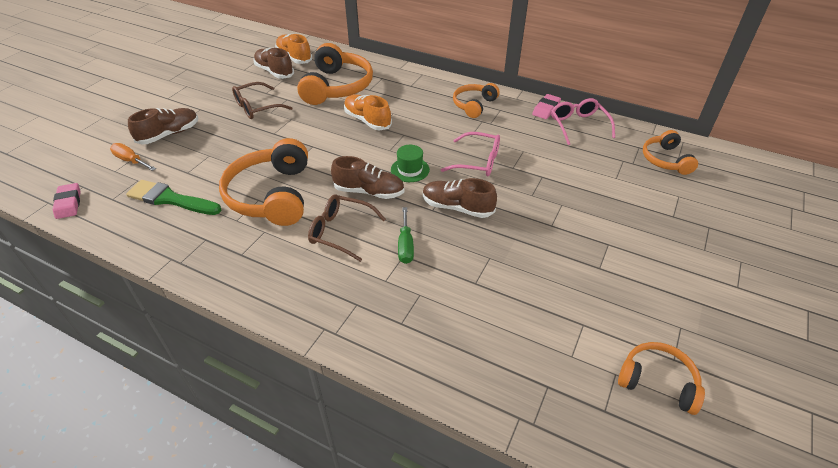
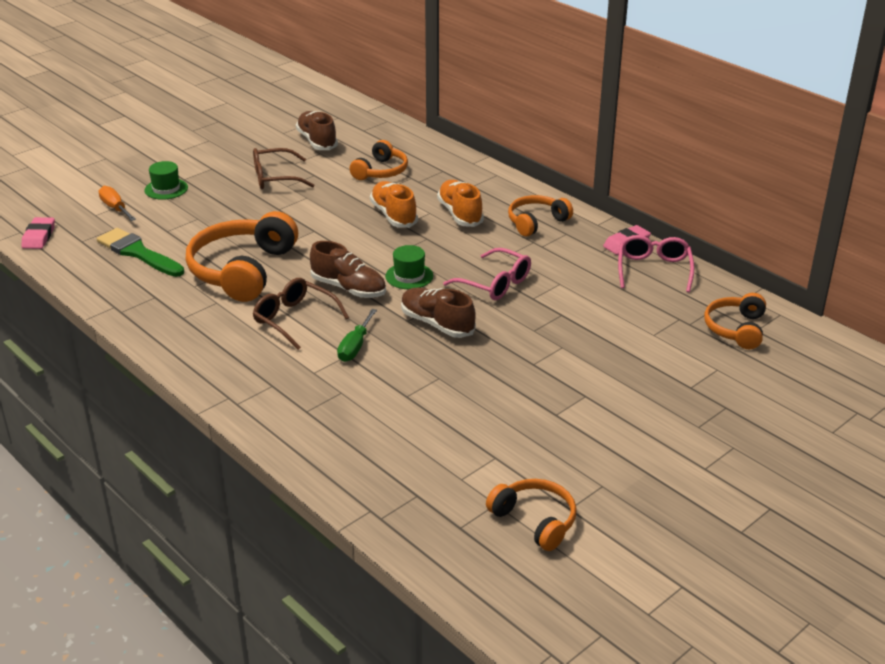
camera: 20 degrees right, 10 degrees down
brown shoe [128,108,198,145] -> green hat [145,161,188,200]
orange shoe [275,34,312,64] -> orange shoe moved to [437,180,484,227]
orange headphones [297,43,373,105] -> orange headphones [350,140,408,180], size x0.57

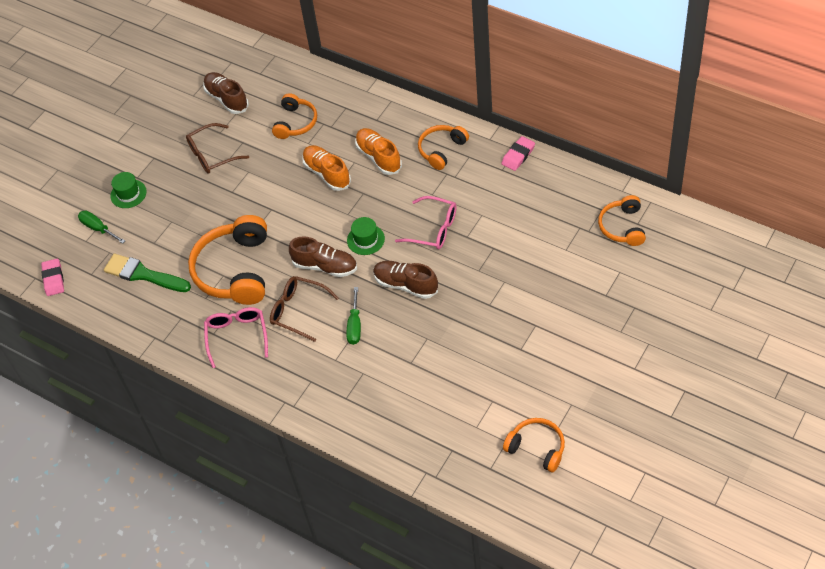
camera: 10 degrees left, 20 degrees up
orange screwdriver [98,186,136,221] -> green screwdriver [78,211,125,244]
pink glasses [618,235,694,292] -> pink glasses moved to [204,307,268,368]

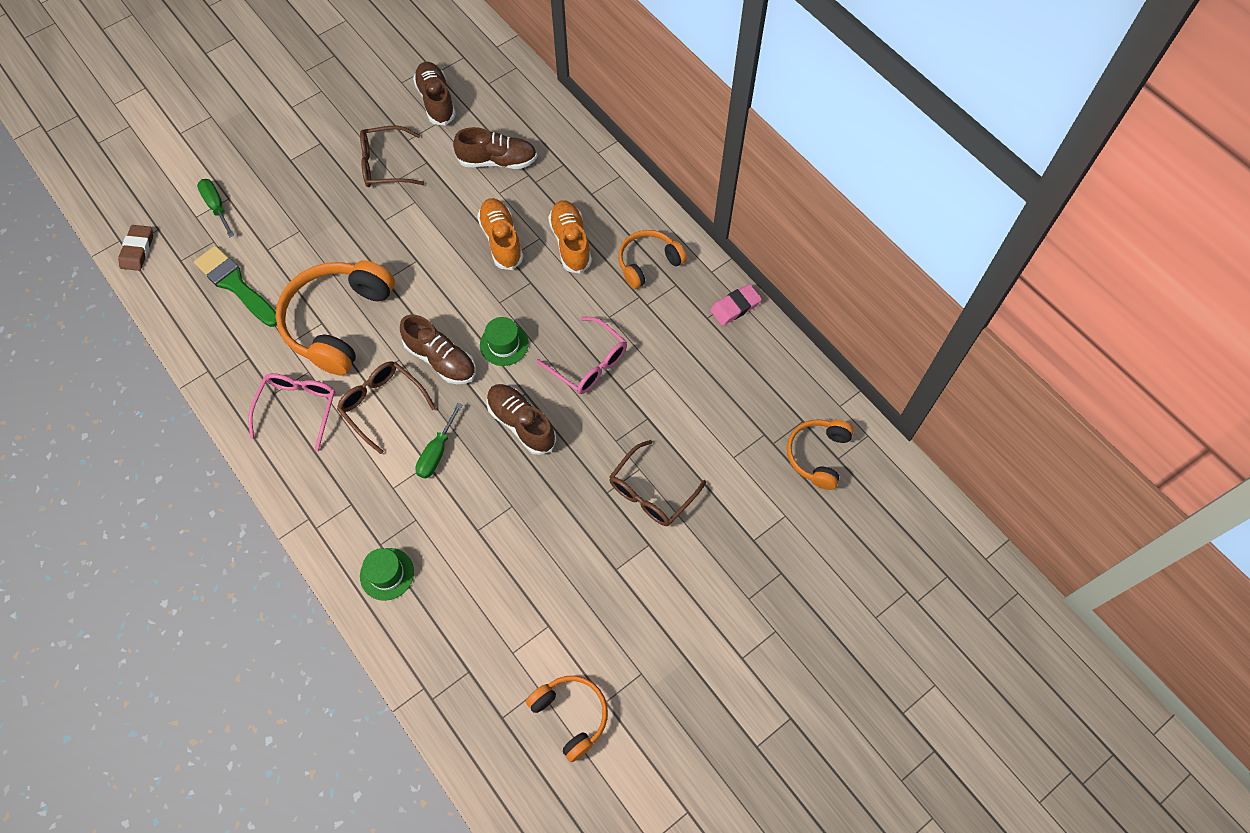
camera: 15 degrees right, 10 degrees up
pink eraser [41,259,64,296] -> brown eraser [118,225,153,271]
green hat [110,172,146,208] -> green hat moved to [360,548,414,601]
orange headphones [272,93,317,139] -> brown shoe [453,127,537,169]
none -> brown glasses [609,440,706,526]

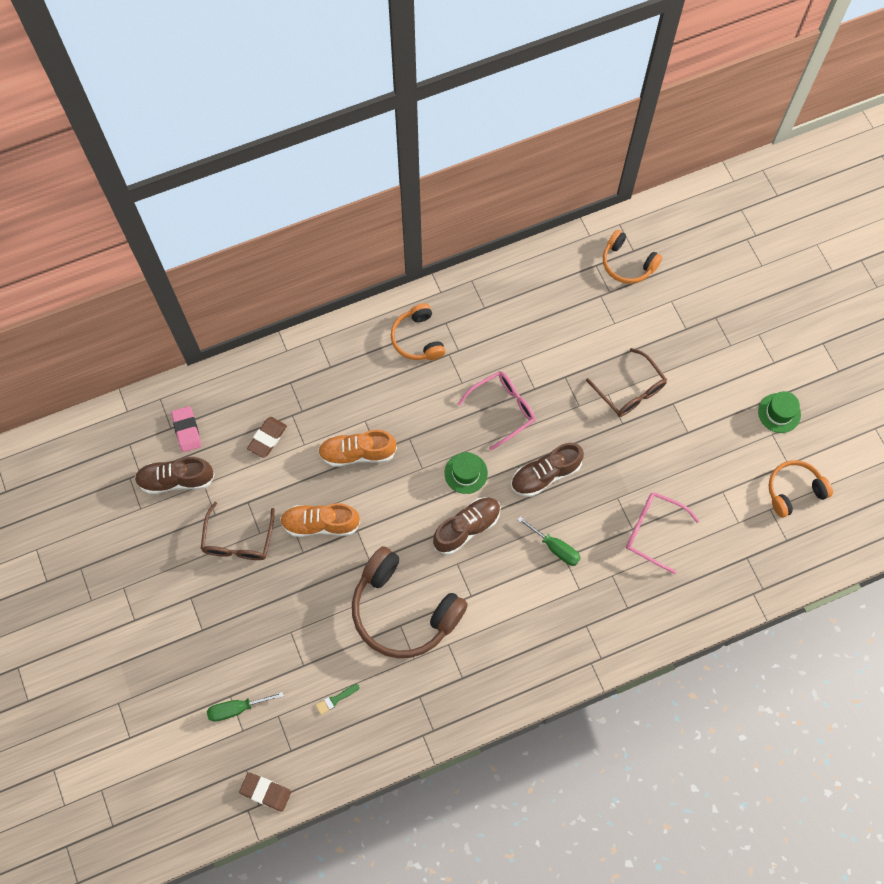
camera: 75 degrees left, 5 degrees up
green brush [194,246,277,327] -> green brush [316,684,360,715], size x0.42
pink glasses [248,373,336,451] -> pink glasses moved to [626,492,699,574]
orange headphones [275,260,395,376] -> brown headphones [352,546,468,658]
brown glasses [337,361,436,454] -> none
green hat [360,548,414,601] -> green hat moved to [758,391,801,433]
brown shoe [453,127,537,169] -> brown eraser [247,417,287,458]
orange shoe [548,200,592,274] -> orange shoe moved to [280,503,361,537]
pink eraser [710,284,762,326] -> pink eraser moved to [171,406,201,452]

